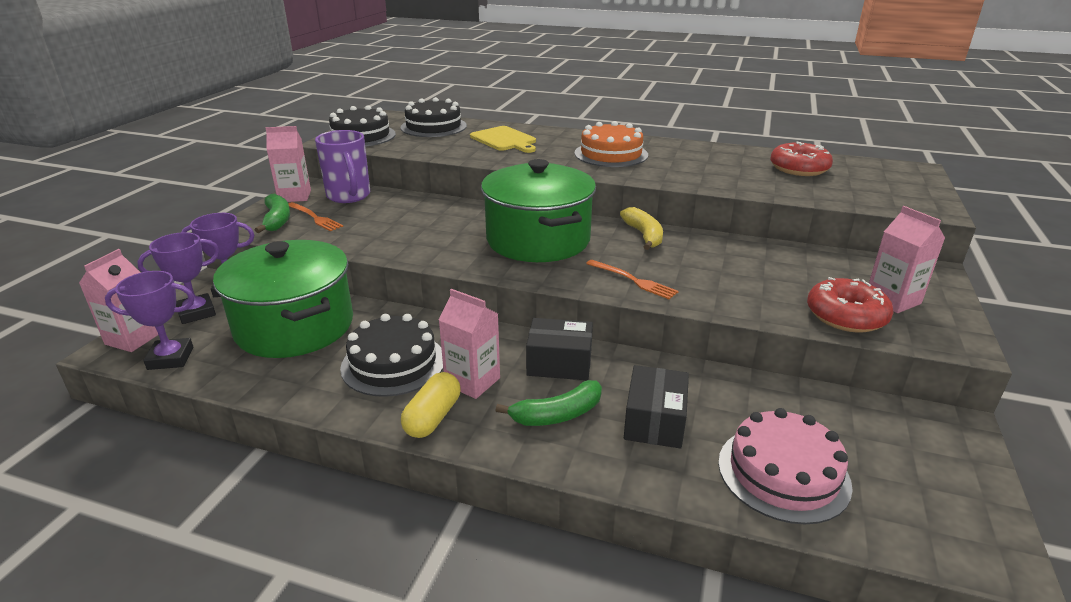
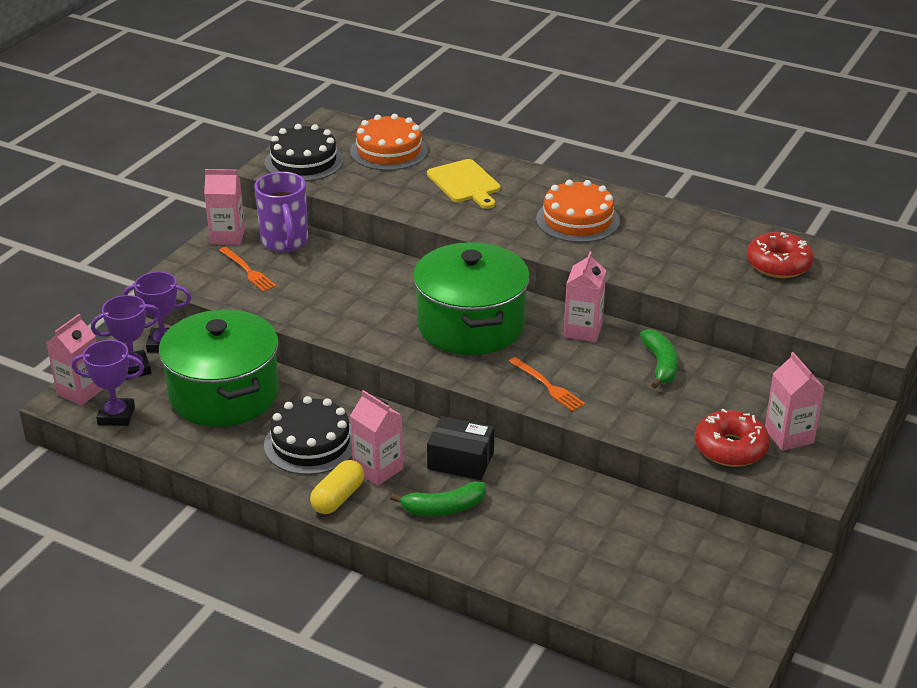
camera: 10 degrees right, 5 degrees up
green banana [255,194,290,233] -> green banana moved to [640,329,678,389]
black cake [400,97,467,137] -> orange cake [350,114,428,171]
yellow banana [620,207,663,250] -> pink carton [564,251,606,342]
black box [624,365,689,448] -> none
pink cake [718,408,853,524] -> none

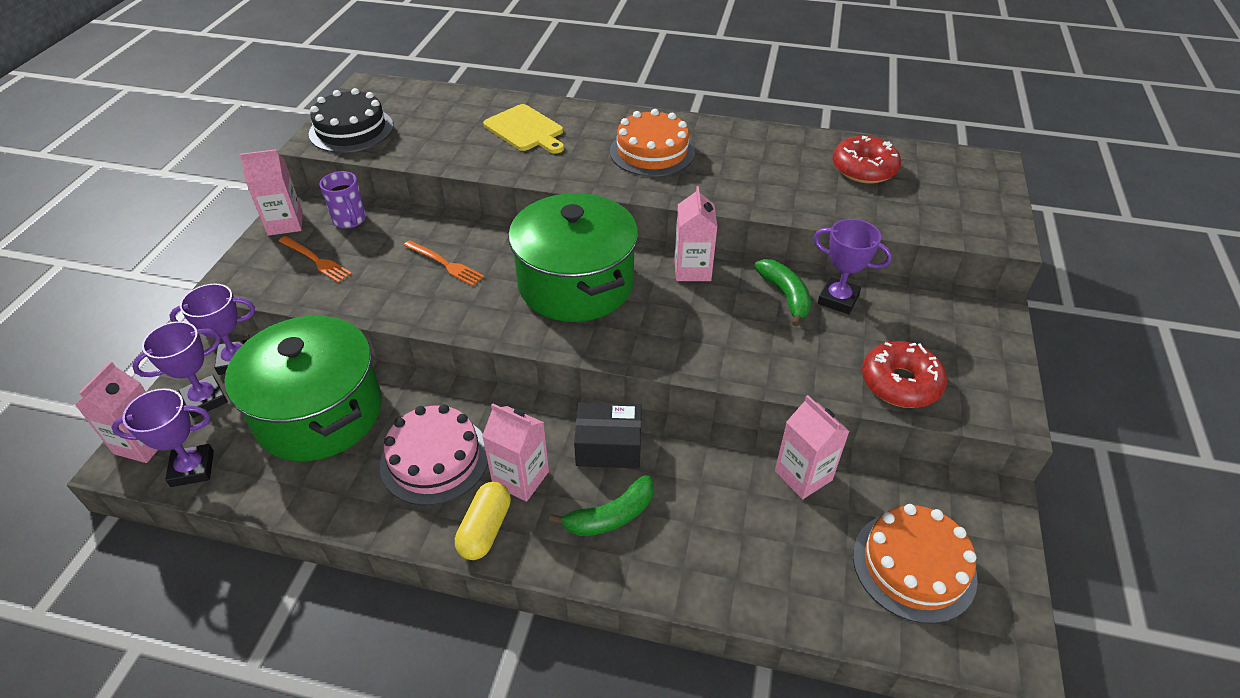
camera: 15 degrees left, 10 degrees up
purple mug [254,172,308,252] -> purple mug [319,171,366,228], size x0.65
black cake [264,396,352,475] -> pink cake [380,404,488,505]
orange cake [350,114,428,171] -> orange cake moved to [853,504,978,624]
orange fork [508,357,585,412] -> orange fork moved to [404,240,484,286]
pink carton [765,352,825,451] -> pink carton moved to [775,395,850,499]
none -> purple trophy [814,219,892,314]

